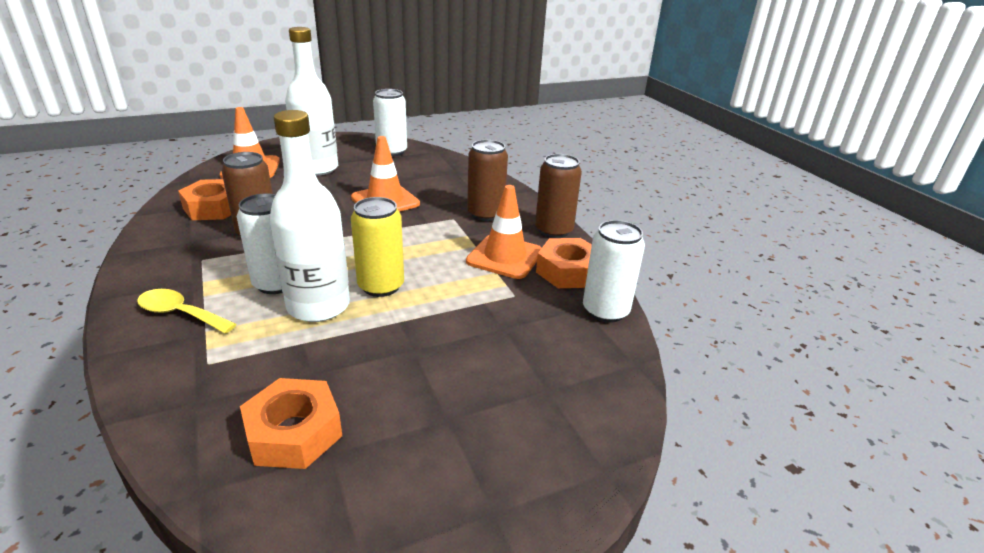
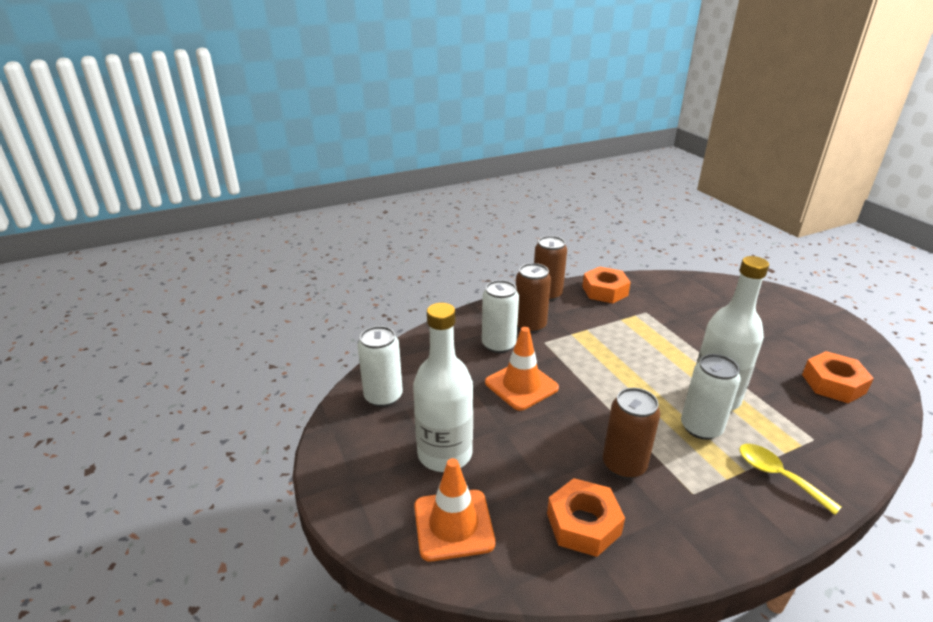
camera: 90 degrees left, 0 degrees up
yellow spoon [137,289,236,334] -> yellow spoon turned 120 degrees clockwise [739,444,842,515]
yellow can [351,197,404,297] -> none
orange traffic cone [466,185,542,279] -> none
white can [583,220,645,323] -> white can moved to [482,280,519,353]

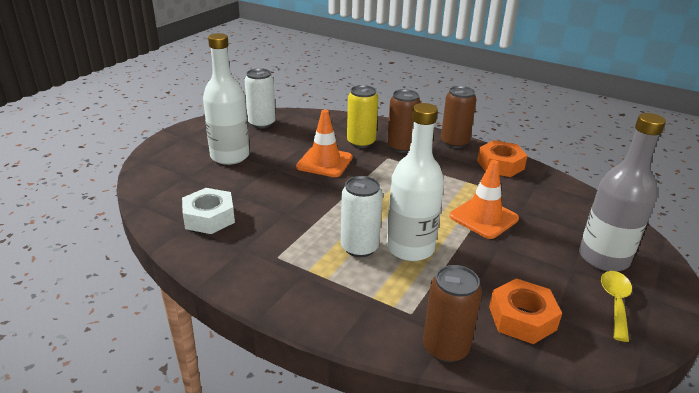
camera: 55 degrees right, 0 degrees up
orange traffic cone [414,458,495,561] -> orange traffic cone moved to [449,160,519,239]
white can [482,280,519,353] -> yellow can [347,85,378,148]
orange nut [547,478,625,557] -> white nut [182,188,235,234]
brown can [603,388,660,479] -> brown can moved to [423,265,482,363]
yellow spoon [739,444,842,515] -> yellow spoon moved to [601,271,632,342]
none -> grey bottle [579,113,666,271]

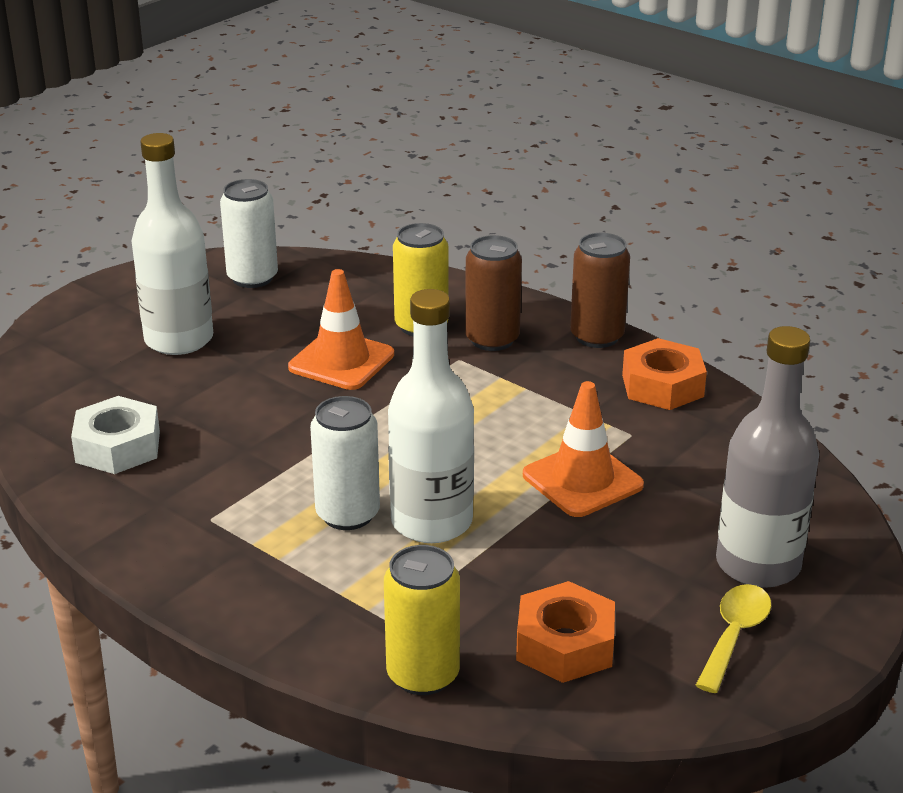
camera: 10 degrees right, 0 degrees up
brown can [423,265,482,363] -> yellow can [384,545,460,695]

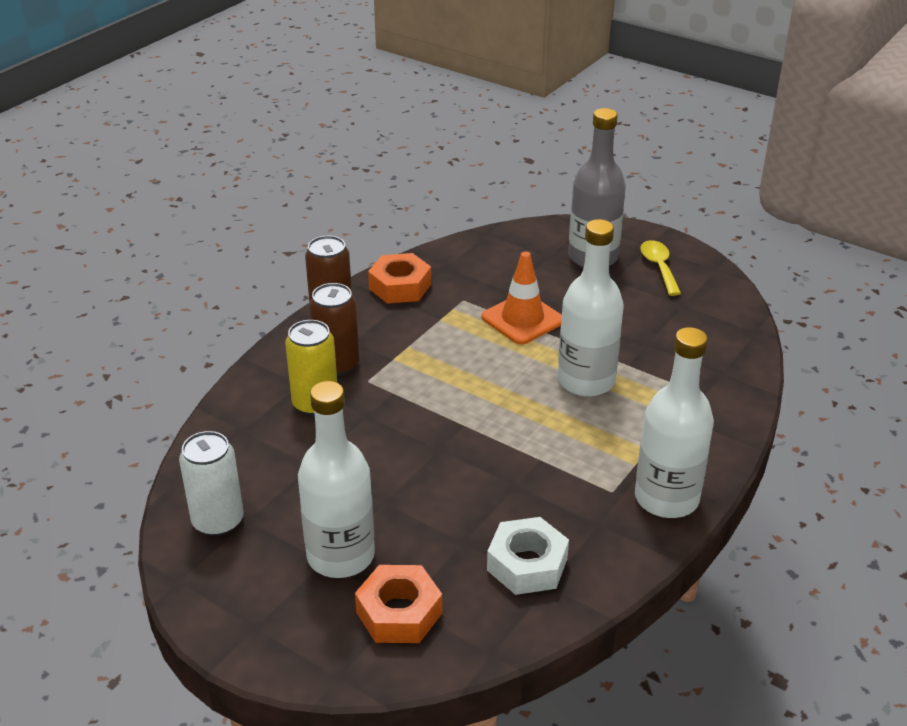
camera: 95 degrees left, 5 degrees up
orange traffic cone [288,269,394,390] -> none
white can [310,396,380,530] -> none
yellow can [384,545,460,695] -> none
orange nut [516,581,615,683] -> orange nut moved to [355,565,442,643]
yellow spoon [695,584,771,693] -> yellow spoon turned 60 degrees clockwise [640,240,681,296]
none -> white bottle [635,327,714,518]

